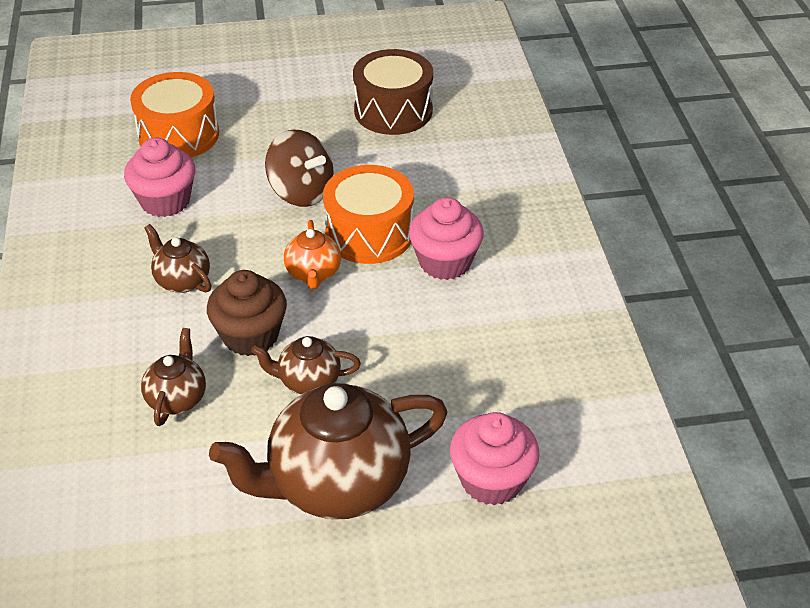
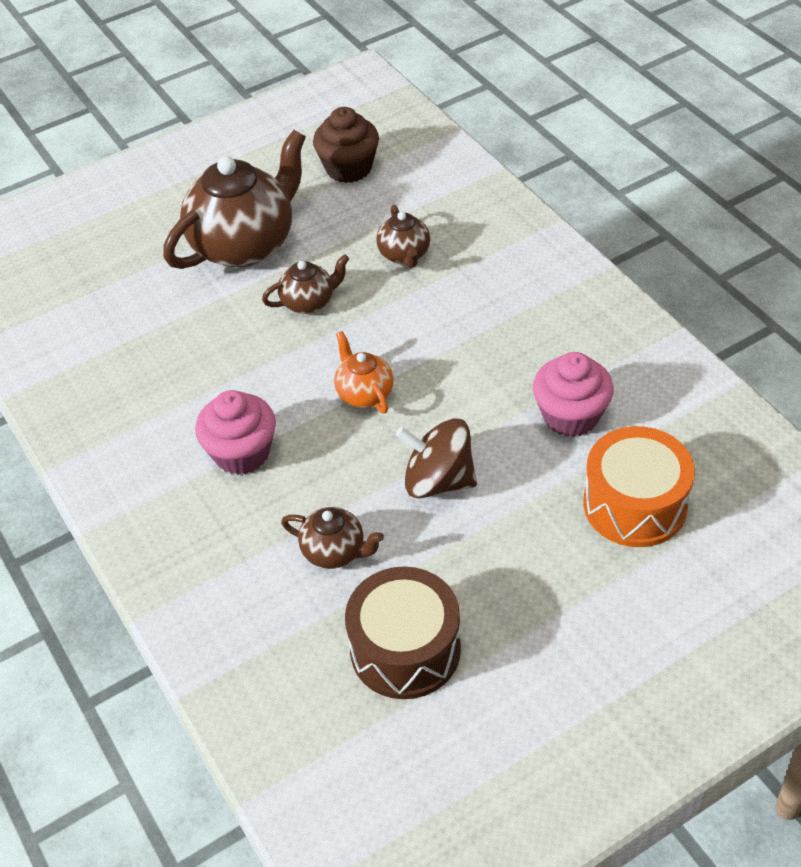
camera: 160 degrees right, 5 degrees up
brown teapot [144,224,211,293] -> brown teapot moved to [281,507,384,569]
brown cupcake [207,270,287,356] -> brown cupcake moved to [313,107,379,183]
orange drum [323,165,414,264] -> none
pink cupcake [450,412,540,505] -> none

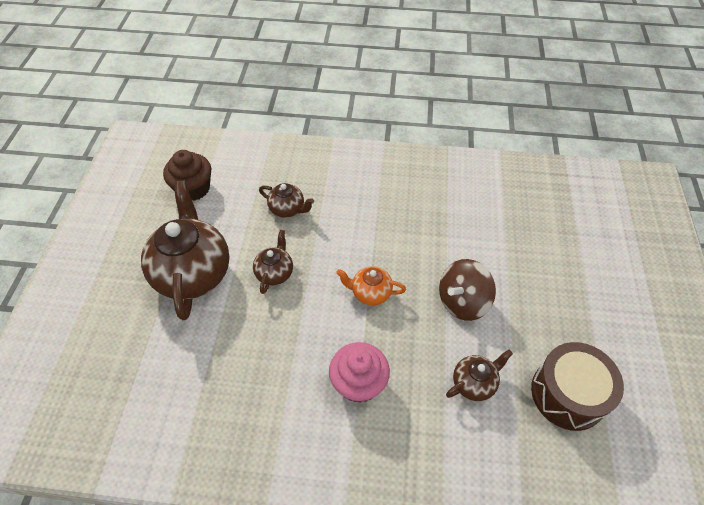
camera: 55 degrees left, 5 degrees up
pink cupcake [533,352,614,437] -> none
orange drum [584,426,695,547] -> none

